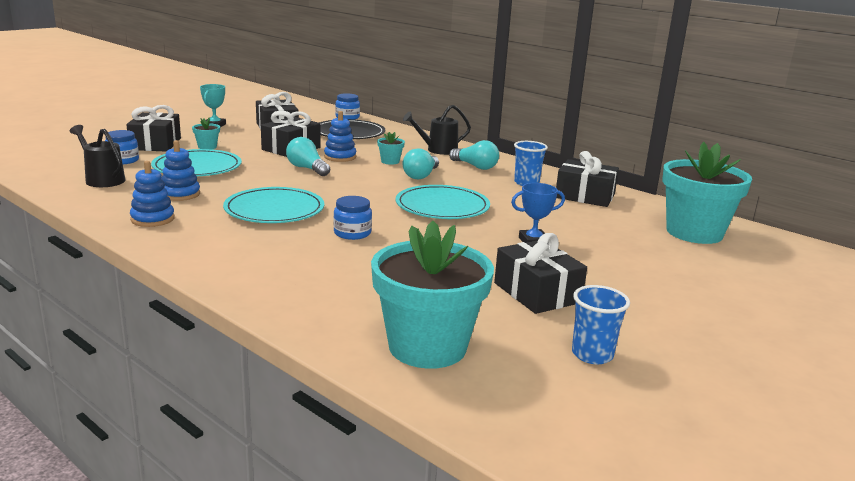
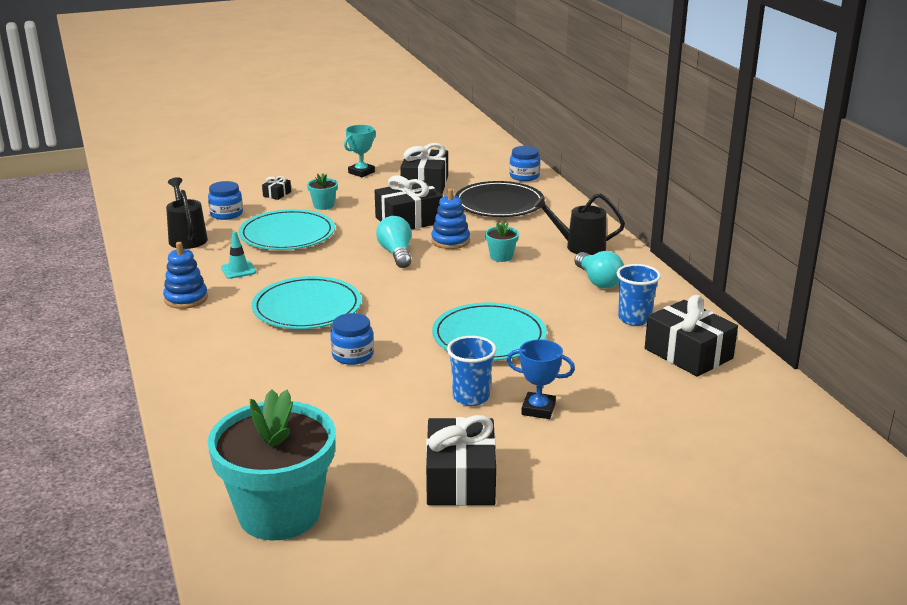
camera: 30 degrees right, 5 degrees up
black gift [126,105,181,152] -> black gift [262,176,291,200], size x0.44
blue stacking toy [161,140,200,201] -> turquoise traffic cone [221,231,256,279]
turquoise light bulb [403,148,439,179] -> none
blue cup [572,285,630,364] -> blue cup moved to [447,336,496,406]
turquoise flower pot [662,142,752,244] -> none

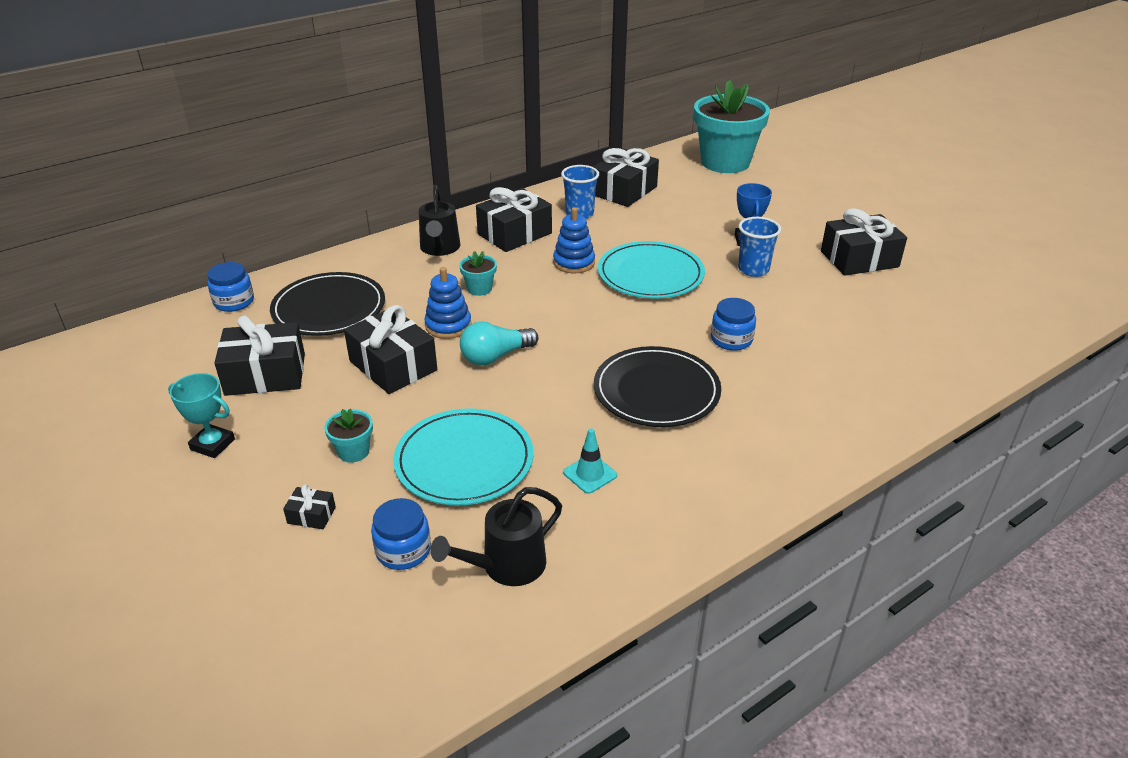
camera: 105 degrees left, 10 degrees up
blue stacking toy [163,242,208,309] -> blue stacking toy moved to [553,207,595,273]
turquoise flower pot [207,389,336,540] -> turquoise flower pot moved to [694,80,770,173]
turquoise plate [252,276,361,329] -> black plate [594,346,721,427]
turquoise light bulb [574,251,624,289] -> black gift [476,187,552,252]

